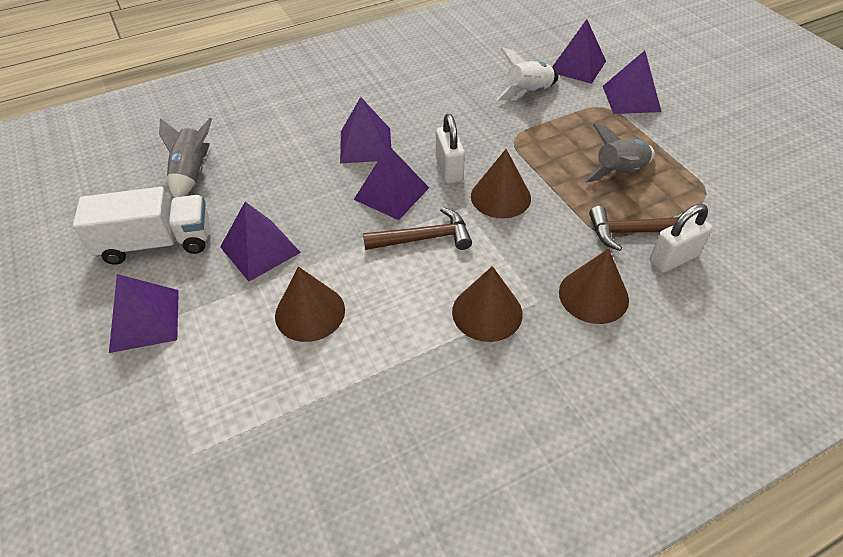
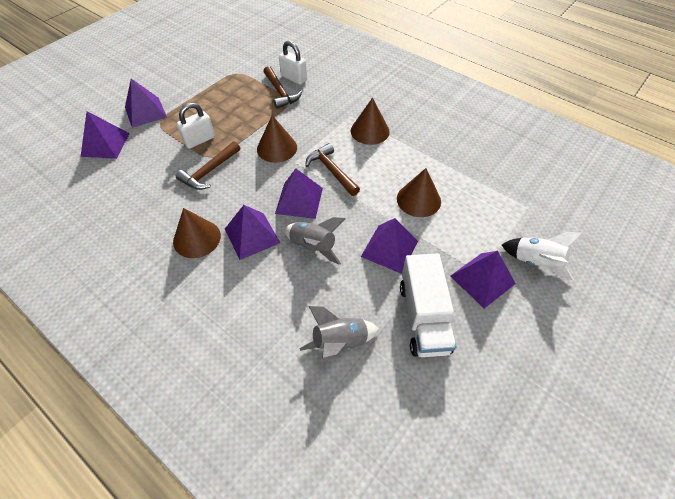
camera: 115 degrees left, 5 degrees up
white truck [73,187,209,265] -> white truck turned 150 degrees counterclockwise [400,253,456,357]
white padlock [436,114,465,184] -> white padlock moved to [177,103,215,149]
white rocket [496,48,559,101] -> white rocket moved to [502,232,583,280]
brown cone [559,249,629,324] -> brown cone moved to [173,208,221,258]
grey rocket [584,124,655,183] -> grey rocket moved to [285,217,345,265]
none -> brown hammer [176,141,240,190]

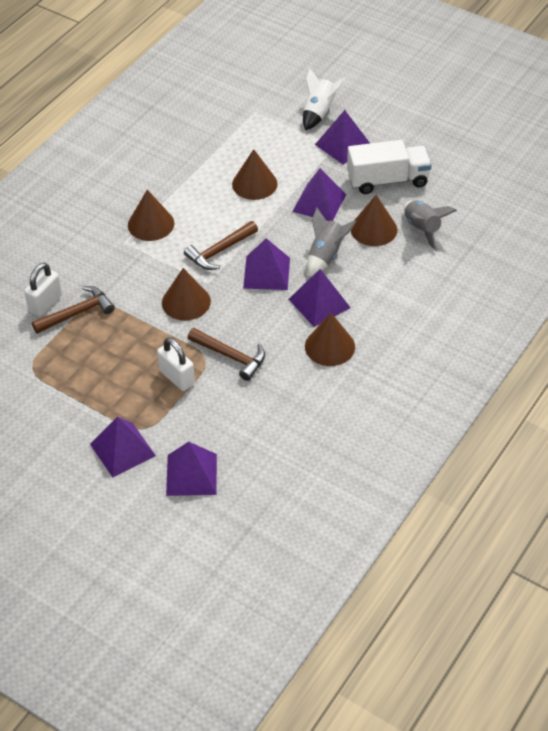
camera: 95 degrees left, 5 degrees down
none -> brown cone [351,195,397,246]

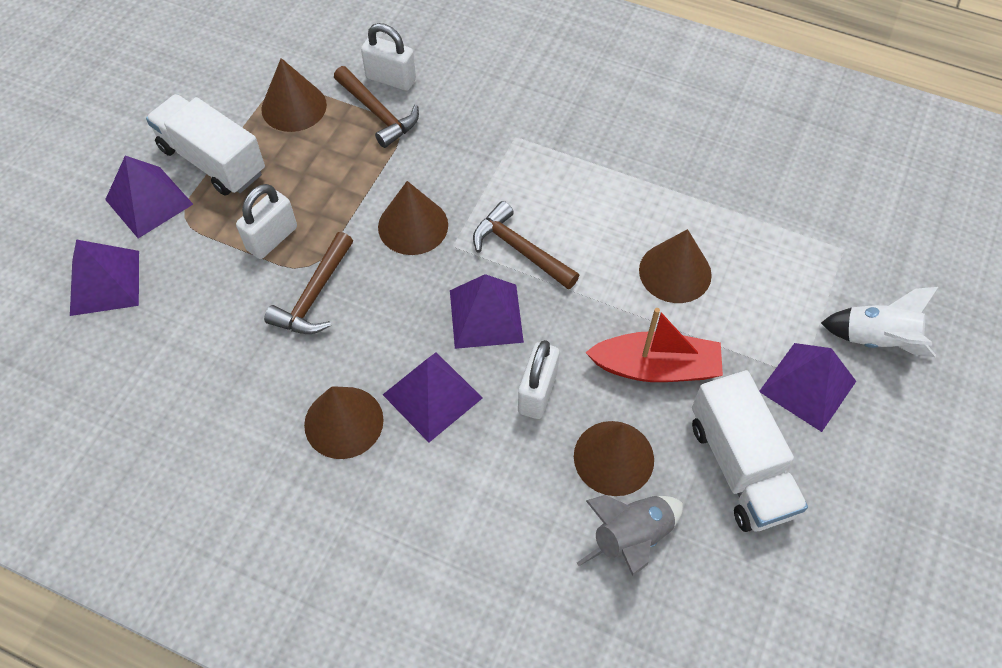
camera: 80 degrees right, 10 degrees up
brown cone [128,190,174,241] -> brown cone moved to [261,58,327,132]
purple pyramid [292,168,346,221] -> red boat [585,308,723,382]
grey rocket [307,208,356,277] -> white padlock [518,340,559,419]
none -> white truck [146,94,265,196]

